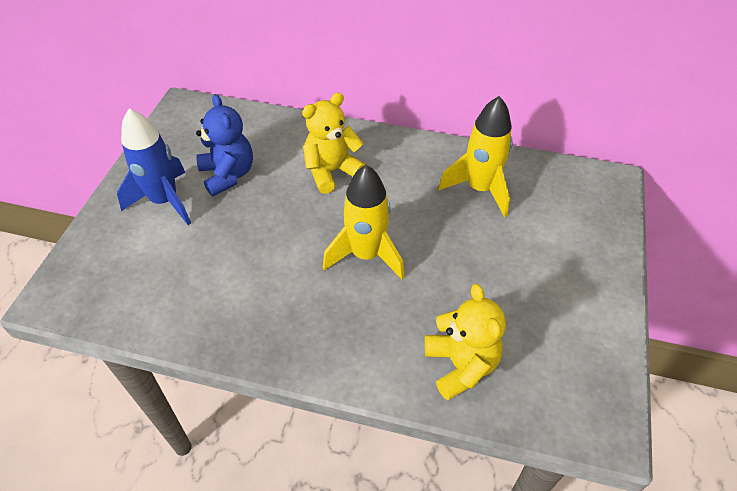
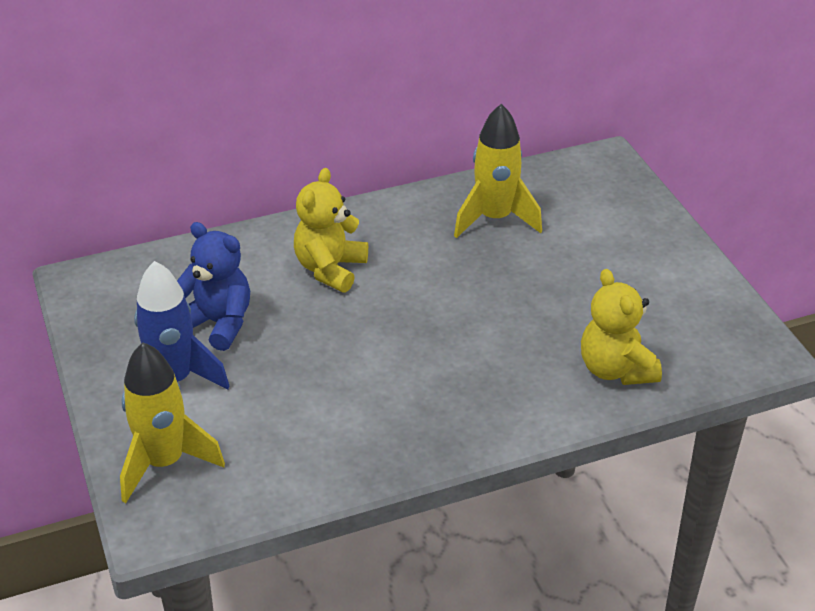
camera: 35 degrees left, 10 degrees down
yellow rocket [323,165,404,279] -> yellow rocket moved to [120,342,225,503]
yellow teddy bear [425,284,506,400] -> yellow teddy bear turned 150 degrees counterclockwise [581,269,662,385]

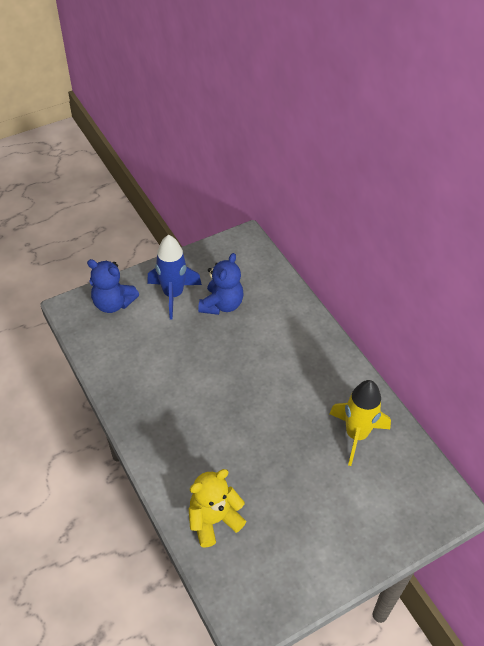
camera: 80 degrees right, 10 degrees up
yellow rocket [120,342,225,503] -> blue teddy bear [87,259,139,313]
yellow teddy bear [294,168,368,292] -> none

